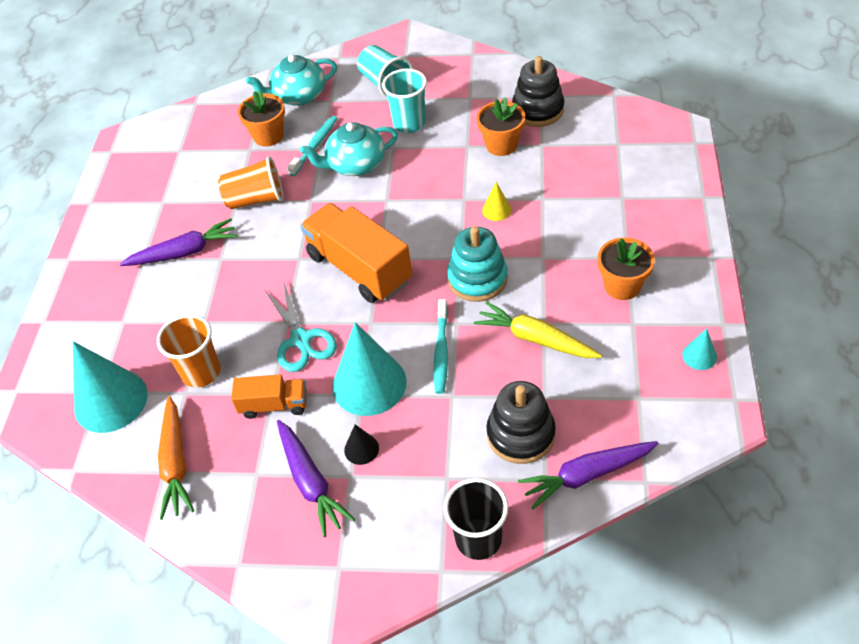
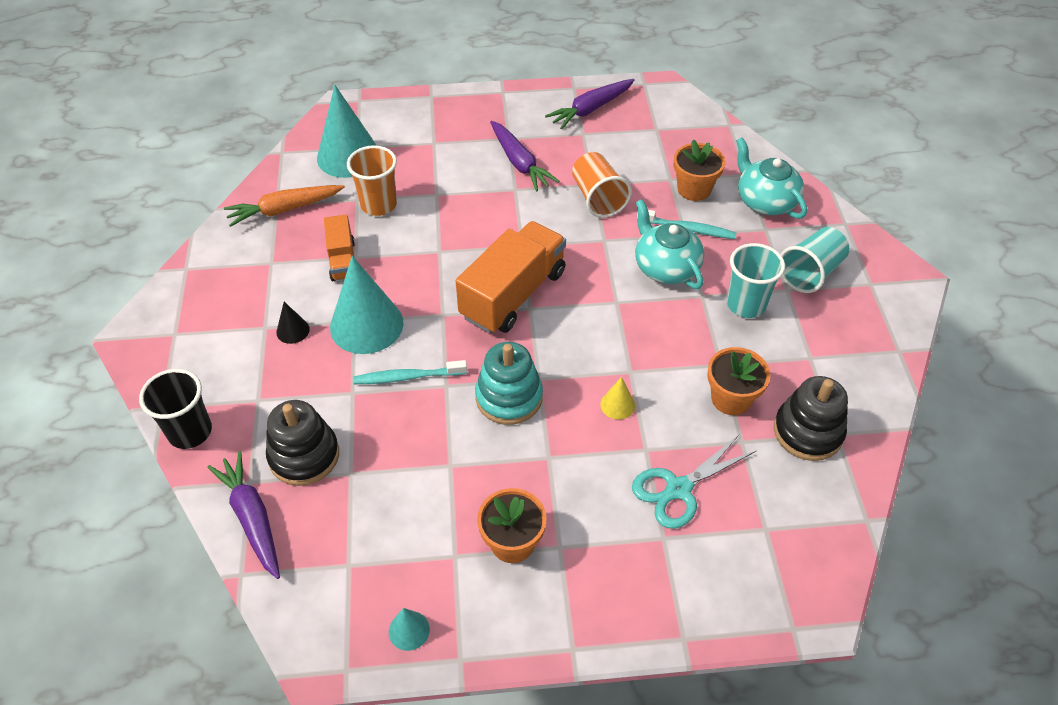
camera: 75 degrees right, 0 degrees up
turquoise scissors [264,283,337,372] -> turquoise scissors moved to [632,435,756,529]
purple carrot [277,420,355,537] -> purple carrot moved to [545,79,635,129]
yellow carrot [474,301,602,358] -> none

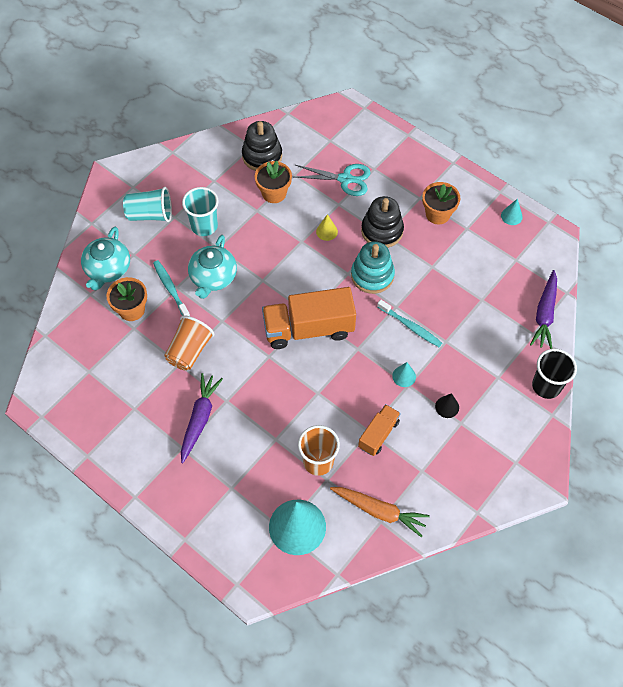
camera: 135 degrees left, 10 degrees up
black stacking toy [266,400,339,486] -> black stacking toy moved to [361,196,404,248]
turquoise cone [330,256,404,354] -> turquoise cone [392,362,416,387], size x0.45
purple carrot [545,79,635,129] -> none

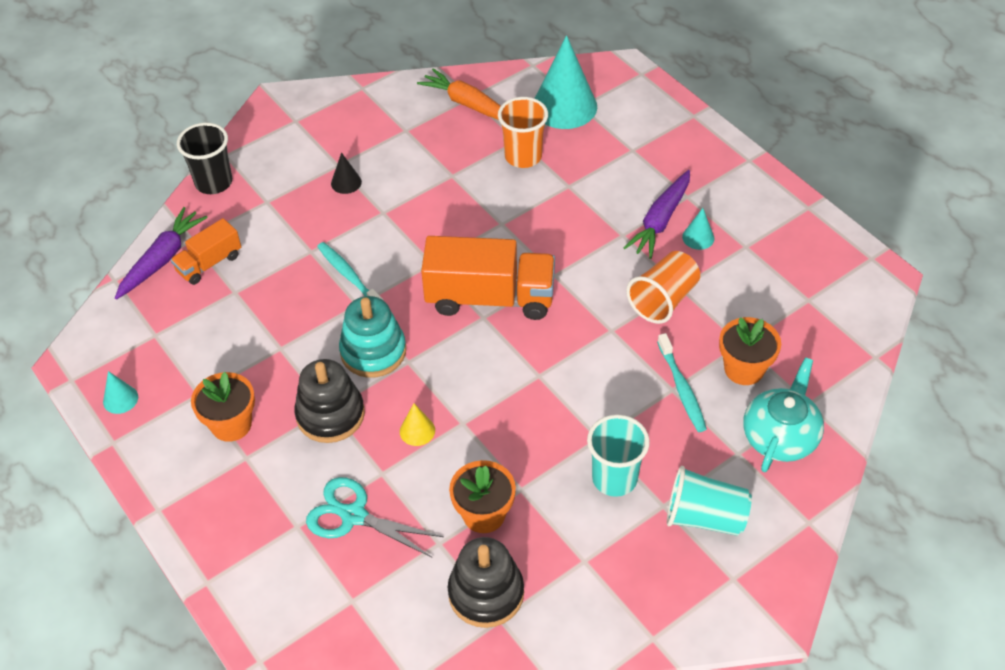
camera: 165 degrees left, 10 degrees down
turquoise teapot [188,235,237,299] -> none
orange truck [358,404,401,456] -> orange truck moved to [171,218,241,285]
turquoise cone [392,362,416,387] -> turquoise cone moved to [682,208,714,250]

